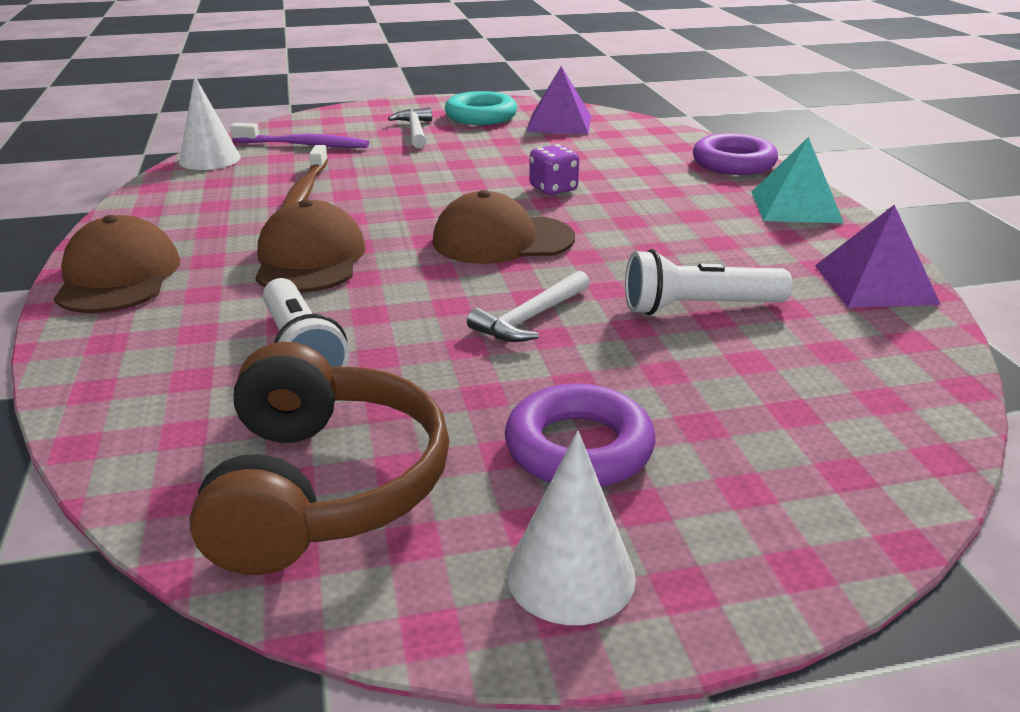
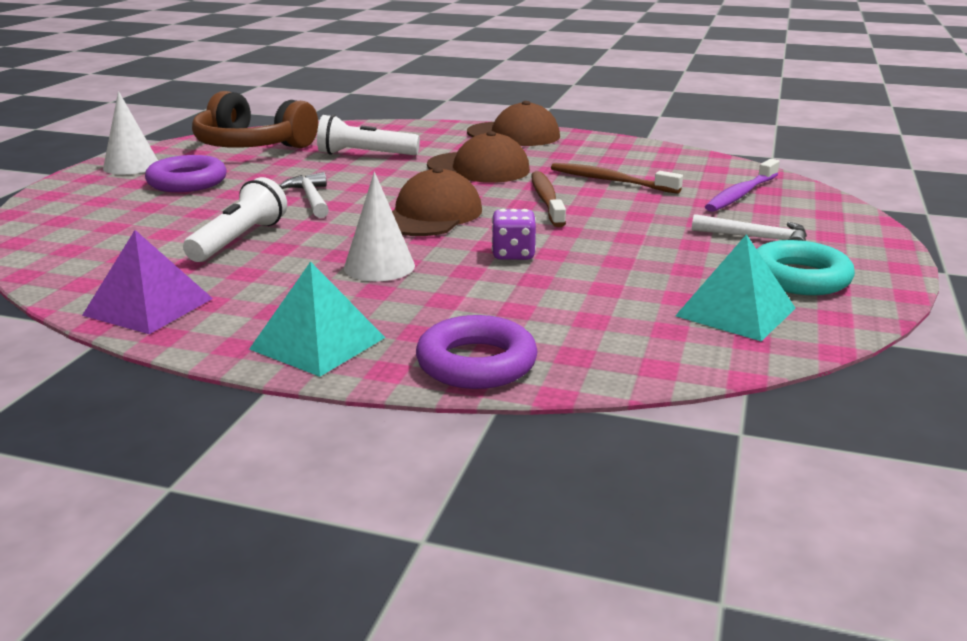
camera: 120 degrees right, 5 degrees down
white cone [179,76,241,170] -> white cone moved to [344,172,415,281]
purple pyramid [526,66,591,134] -> turquoise pyramid [675,234,796,341]
none -> brown toothbrush [531,171,566,227]

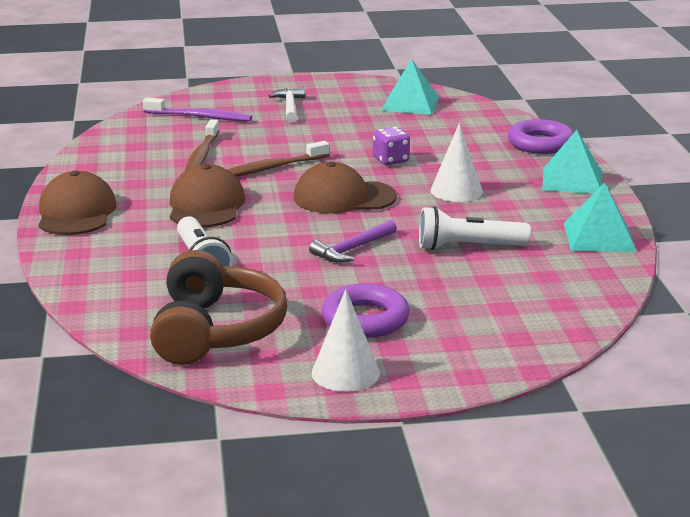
camera: 115 degrees left, 0 degrees up
purple pyramid [82,230,213,334] -> turquoise pyramid [563,182,637,252]
white hammer [279,172,329,218] -> purple hammer [309,220,397,263]
turquoise ring [757,240,855,295] -> none

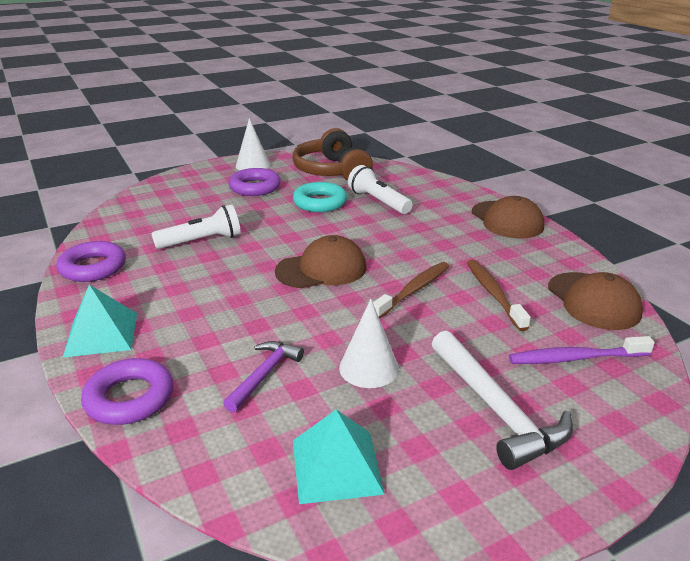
camera: 160 degrees right, 5 degrees up
brown cap [170,164,245,227] -> brown cap moved to [548,272,643,330]
white hammer [269,87,305,123] -> white hammer [432,330,573,470], size x1.66
purple hammer [309,220,397,263] -> purple hammer moved to [223,341,304,413]
purple dice [373,127,410,165] -> none
white cone [431,123,483,202] -> white cone moved to [339,299,399,388]
turquoise pyramid [563,182,637,252] -> purple ring [56,241,126,282]
none -> turquoise ring [293,182,347,212]

